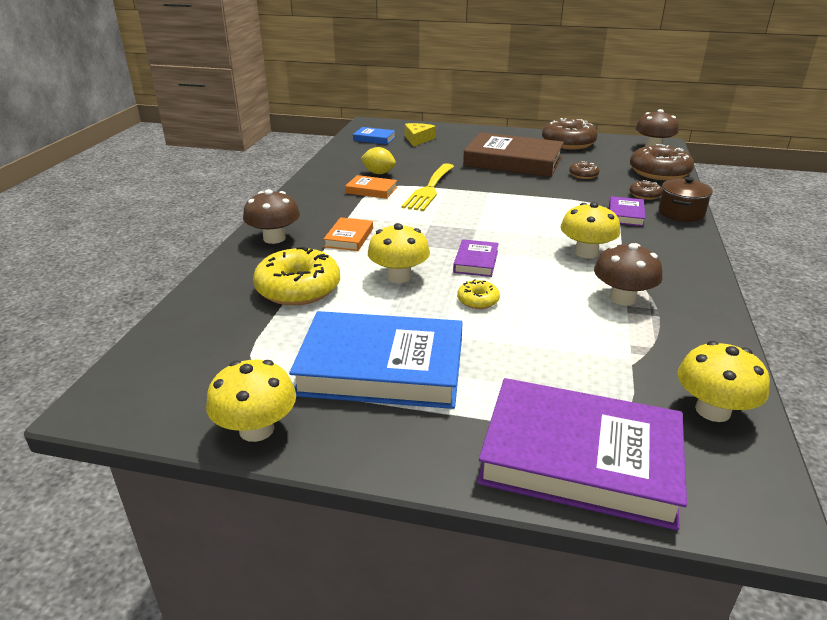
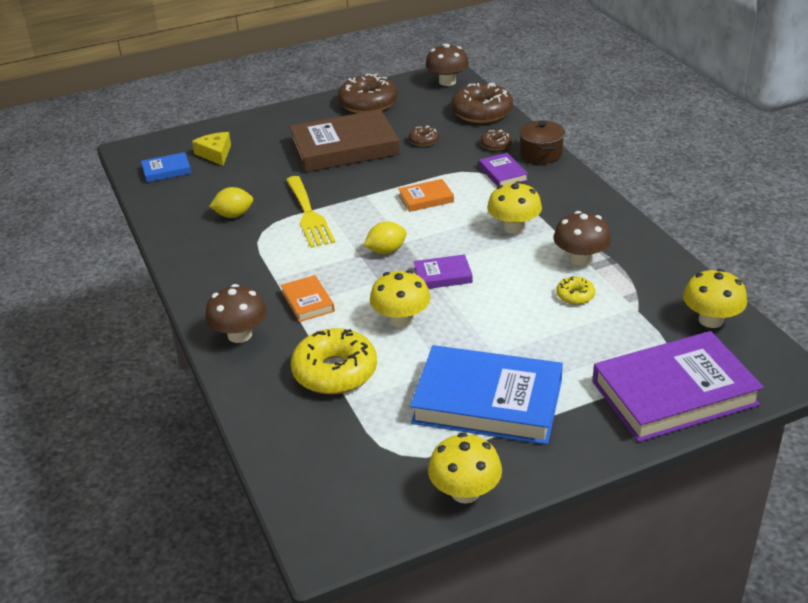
camera: 35 degrees left, 5 degrees up
blue book [289,311,463,409] -> blue book turned 45 degrees clockwise [410,345,563,445]
orange book [345,175,397,199] -> orange book moved to [398,179,454,212]
purple book [453,239,499,277] -> purple book turned 75 degrees counterclockwise [414,254,473,289]
yellow donut [457,279,500,309] -> yellow donut moved to [556,276,595,305]
none -> yellow lemon [364,221,407,254]

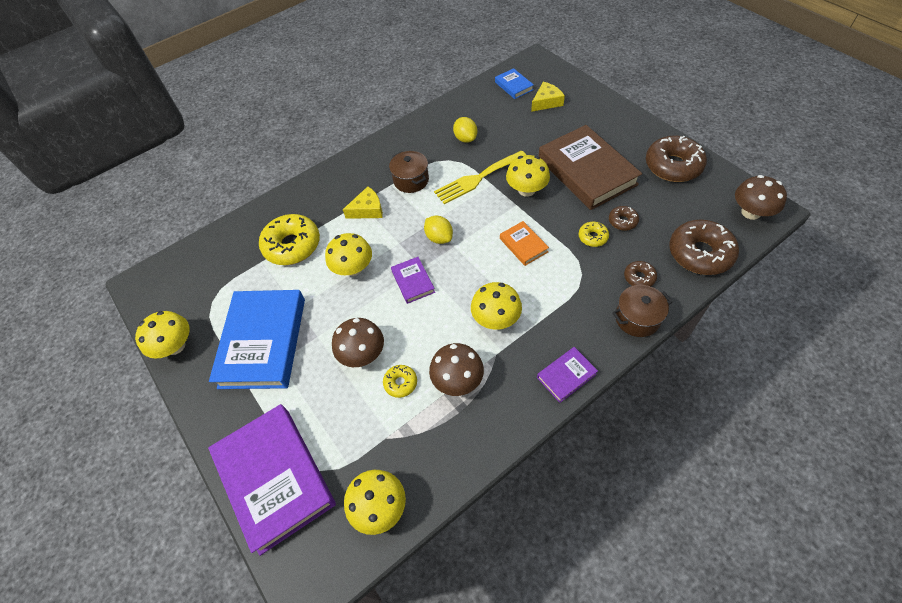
camera: 80 degrees right, 20 degrees up
brown mushroom [205,284,267,343] -> brown mushroom moved to [332,318,384,367]
orange book [281,275,335,322] -> yellow cheese [343,186,383,219]
purple book [479,153,528,186] -> purple book moved to [537,347,598,403]
none -> brown pot [389,151,429,193]
none -> yellow mushroom [506,155,550,197]
none -> yellow donut [579,222,609,247]

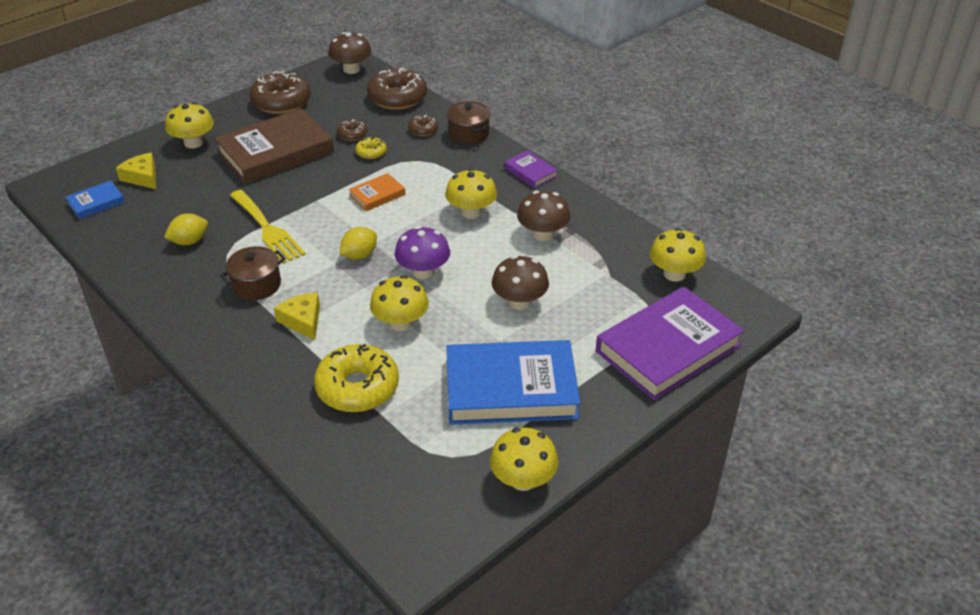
camera: 100 degrees left, 15 degrees down
yellow donut [383,365,417,398] -> none
purple book [391,257,435,304] -> purple mushroom [395,226,450,279]
yellow mushroom [506,155,550,197] -> yellow mushroom moved to [165,102,214,148]

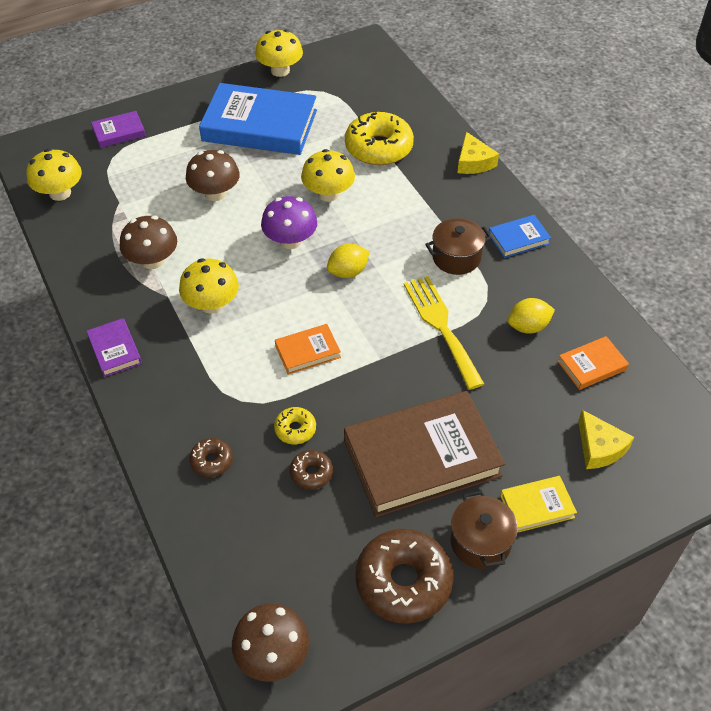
camera: 165 degrees left, 10 degrees up
blue book [66,180,125,219] -> blue book moved to [489,215,551,258]
yellow mushroom [165,102,214,148] -> yellow book [500,476,577,532]
yellow cheese [274,293,320,340] -> yellow cheese moved to [457,132,499,174]
brown donut [367,67,427,110] -> none
brown pot [447,101,490,144] -> brown pot moved to [451,491,518,569]
purple book [596,286,744,400] -> purple book [91,111,146,148], size x0.45
none -> orange book [558,336,629,390]

